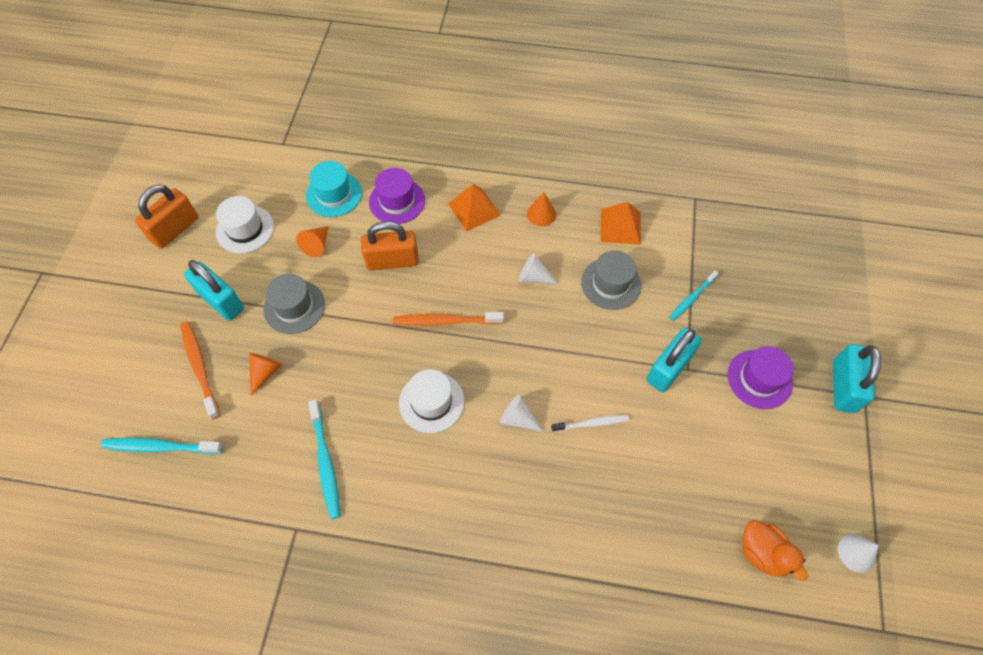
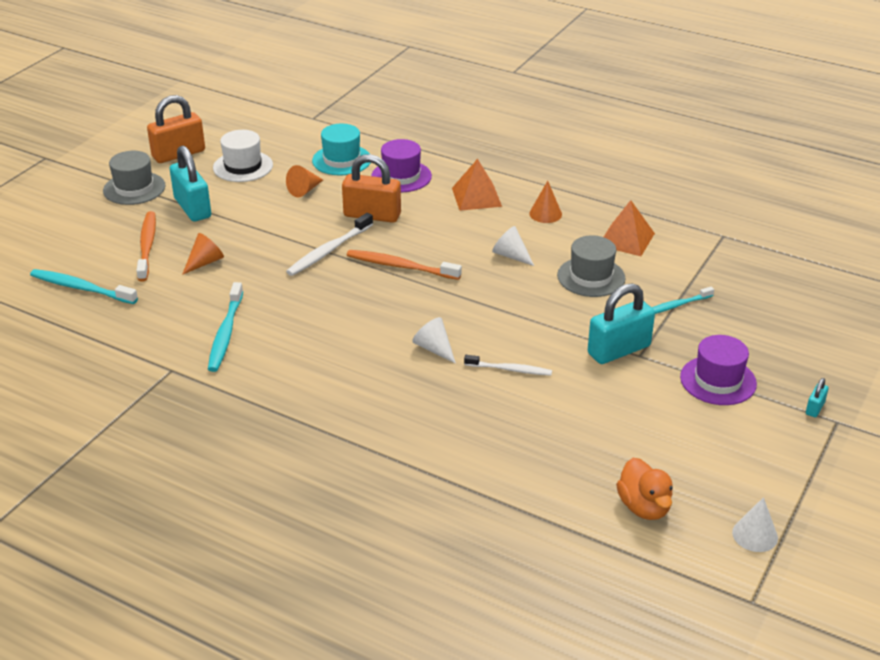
camera: 20 degrees right, 25 degrees down
grey hat [263,274,325,334] -> grey hat moved to [103,151,165,205]
white hat [399,369,464,433] -> none
turquoise padlock [833,344,881,413] -> turquoise padlock [806,378,829,417], size x0.44
none -> white toothbrush [286,213,373,276]

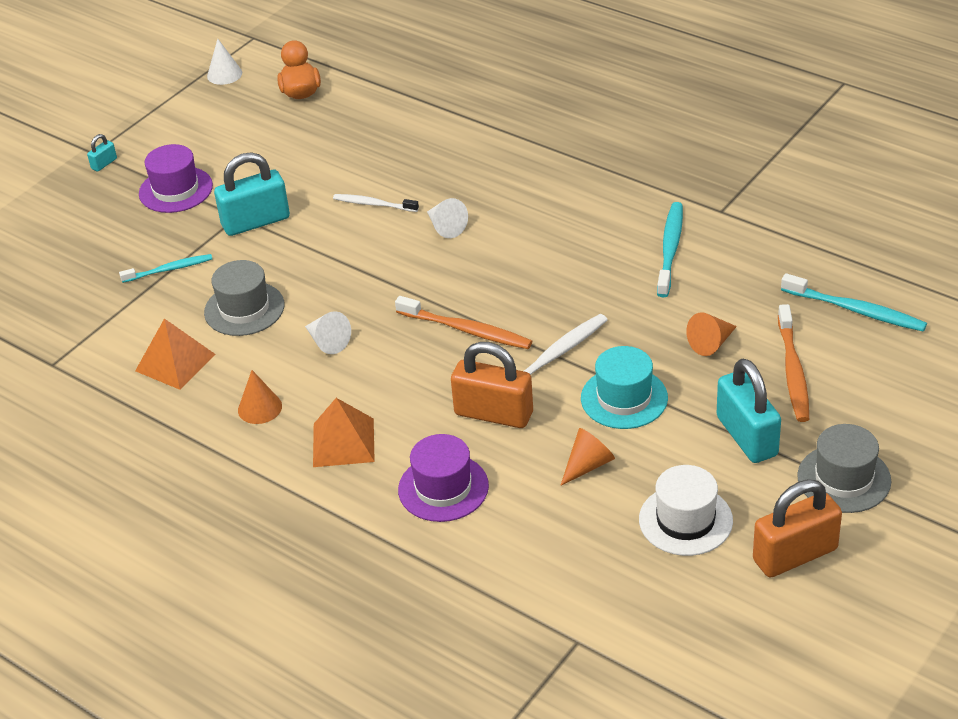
camera: 170 degrees left, 5 degrees up
turquoise hat [312,124,370,175] -> turquoise hat moved to [581,346,668,429]

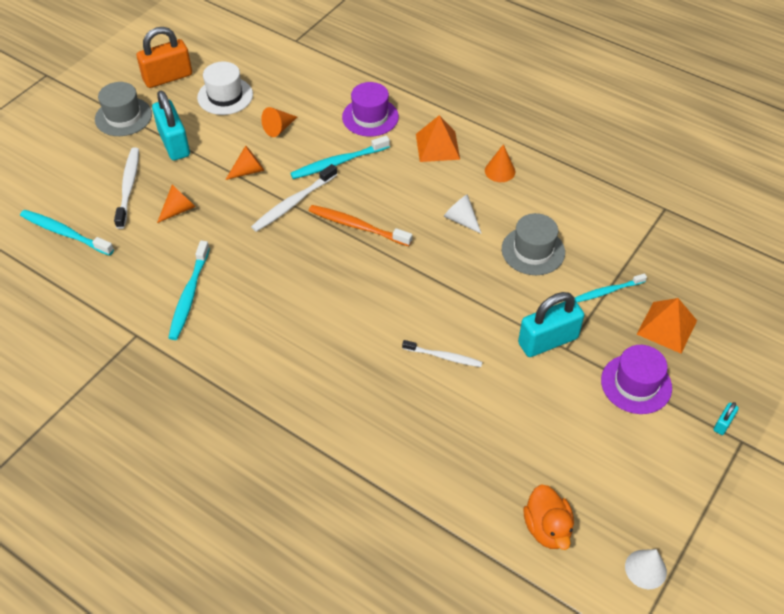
camera: 175 degrees right, 10 degrees up
orange pyramid [135,318,216,390] -> orange pyramid moved to [637,298,697,353]
white cone [427,198,468,238] -> none
orange padlock [451,342,533,428] -> turquoise toothbrush [290,136,390,179]
turquoise hat [581,346,668,429] -> orange cone [225,145,264,180]
orange toothbrush [778,304,809,422] -> white toothbrush [114,147,139,229]

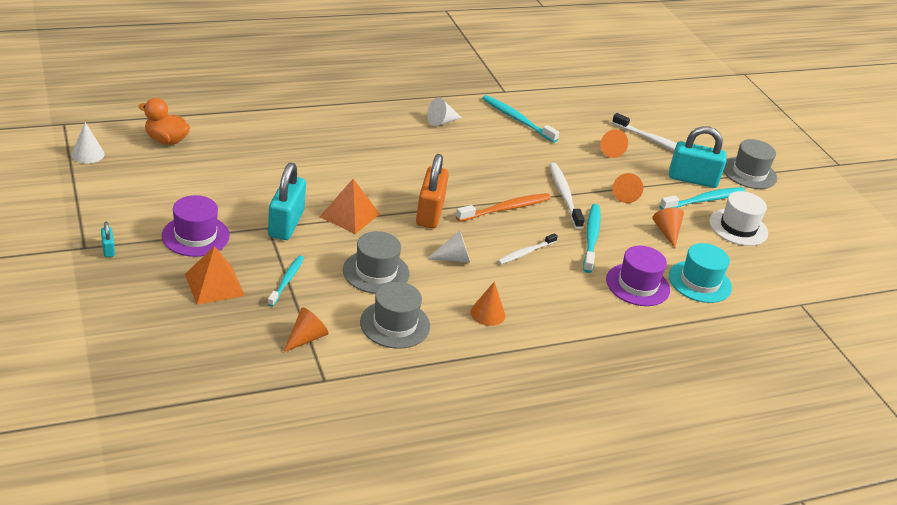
camera: 120 degrees right, 15 degrees down
turquoise toothbrush [20,210,114,256] -> turquoise toothbrush moved to [659,187,746,210]
orange padlock [137,27,192,88] -> orange padlock moved to [416,154,449,229]
white toothbrush [402,340,482,367] -> white toothbrush moved to [498,233,558,264]
orange pyramid [416,115,460,162] -> orange pyramid moved to [319,179,380,234]
none -> orange cone [283,307,329,353]
none -> grey hat [360,282,430,349]
none -> white cone [427,98,462,126]
none -> turquoise hat [669,243,732,303]

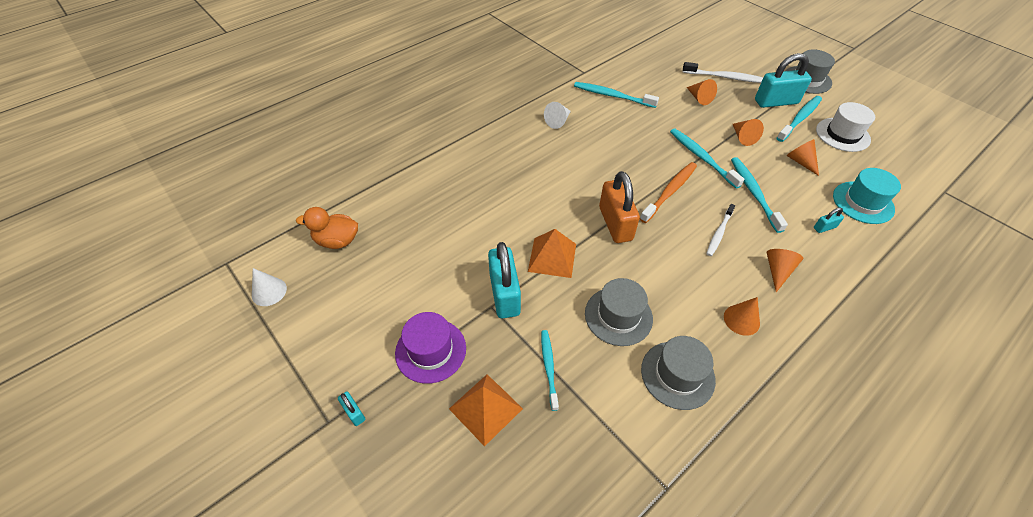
camera: 15 degrees left, 15 degrees up
orange cone [283,307,329,353] -> orange cone moved to [767,249,803,292]
white cone [427,231,470,262] -> none
white toothbrush [549,163,585,229] -> turquoise toothbrush [670,128,745,189]
purple hat [606,246,670,306] -> turquoise padlock [814,208,844,233]

